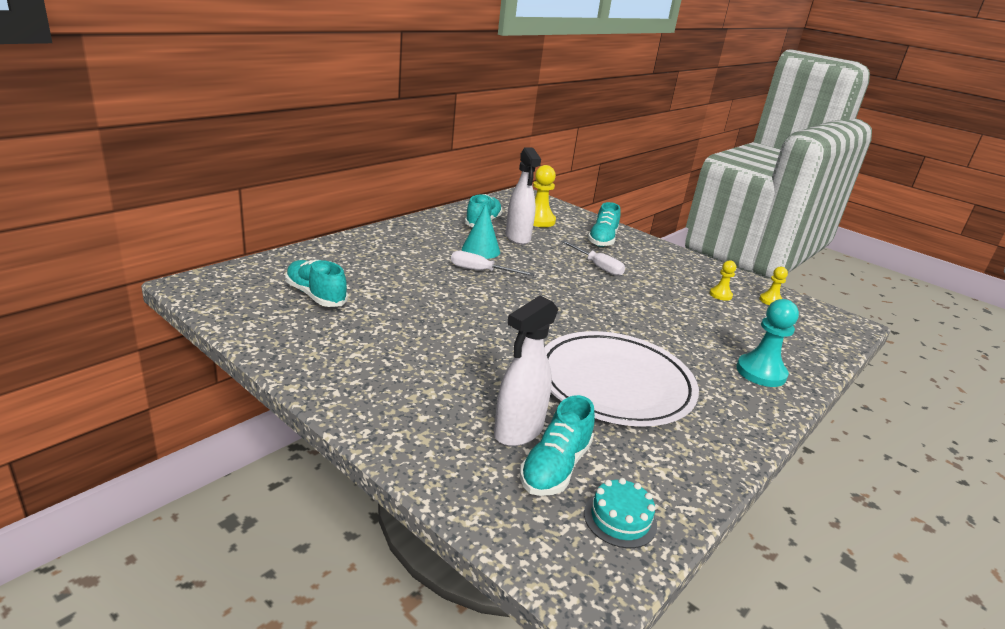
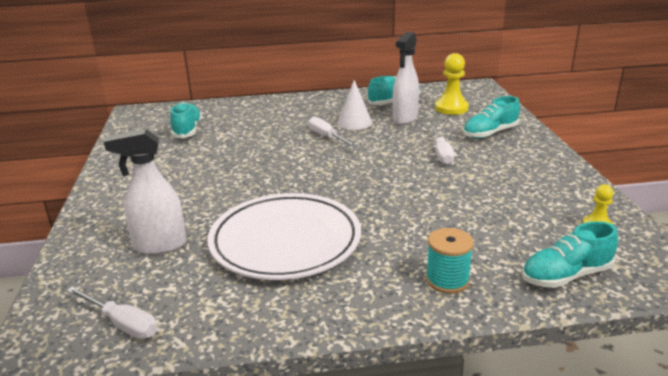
camera: 45 degrees right, 0 degrees up
turquoise cone [462,204,500,259] -> white cone [337,80,372,130]
turquoise shoe [520,395,595,496] -> turquoise shoe moved to [522,221,618,288]
turquoise cake [584,478,657,548] -> white screwdriver [67,287,157,339]
yellow pawn [710,260,736,301] -> none
turquoise pawn [736,299,799,387] -> turquoise spool [426,228,474,294]

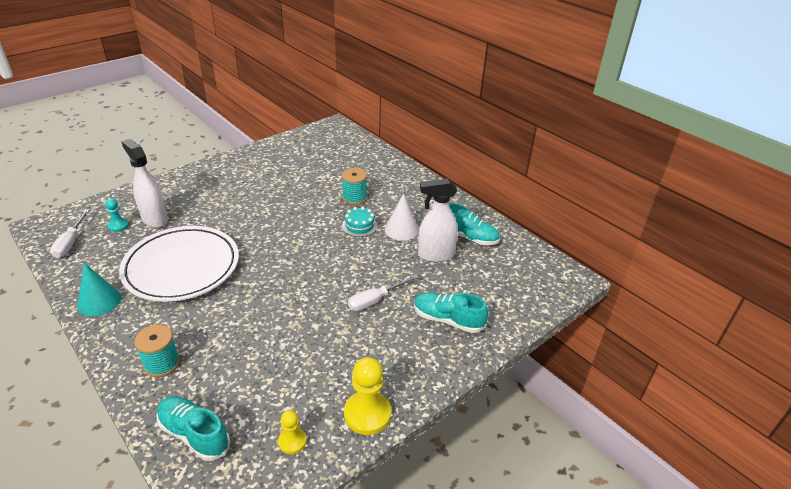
camera: 55 degrees right, 10 degrees up
turquoise shoe [170,102,202,138] -> none
white screwdriver [308,117,357,147] -> turquoise cake [342,207,378,237]
yellow pawn [435,53,469,115] -> yellow pawn moved to [344,357,391,435]
none -> turquoise cone [77,263,121,316]
none -> turquoise pawn [105,198,129,232]
none -> turquoise spool [342,168,367,205]

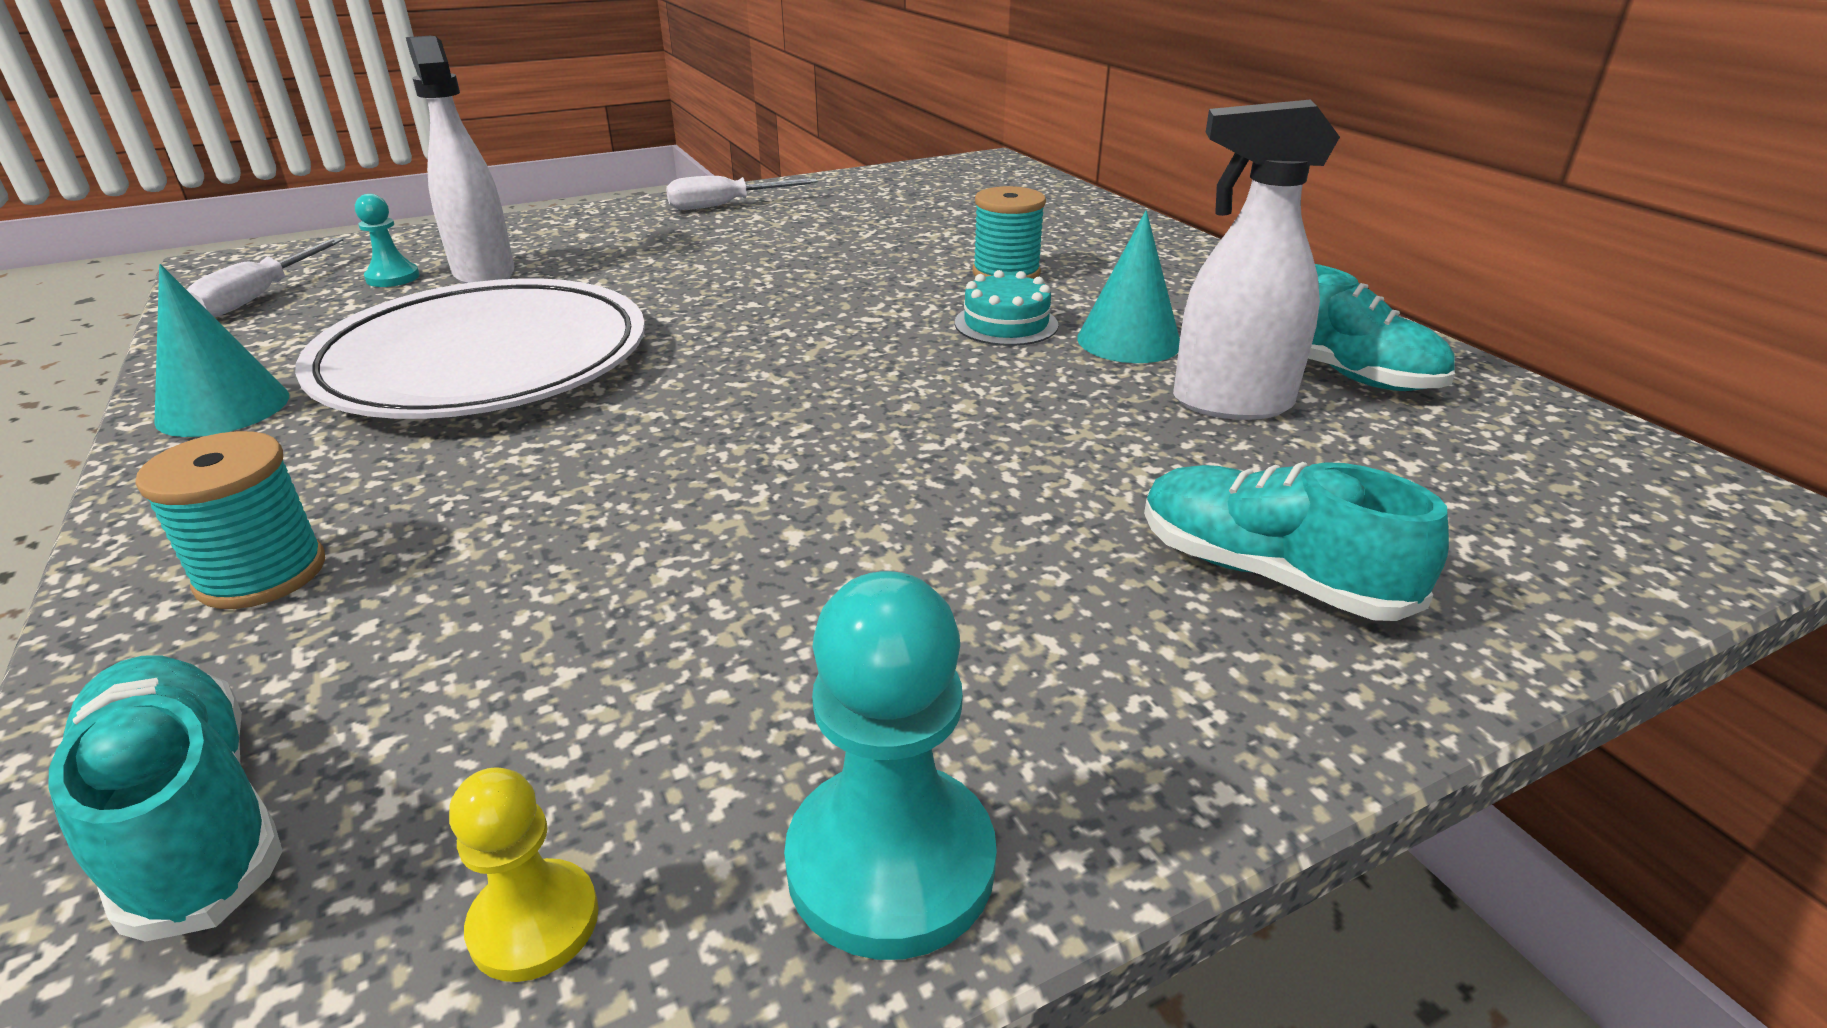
camera: 15 degrees right, 5 degrees down
yellow pawn [344,357,391,435] -> turquoise pawn [784,571,997,960]
white screwdriver [348,275,419,311] -> white screwdriver moved to [666,176,818,210]
white cone [385,194,419,241] -> turquoise cone [1077,210,1180,363]

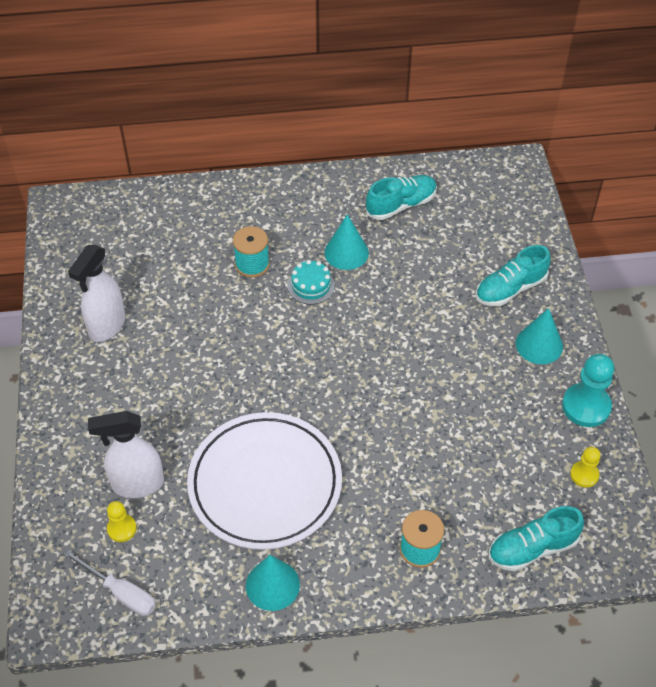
camera: 70 degrees left, 20 degrees up
turquoise pawn [355,194,420,287] -> yellow pawn [107,501,137,542]
white screwdriver [666,176,818,210] -> none
white spray bottle [1173,100,1340,420] -> white spray bottle moved to [68,245,125,342]
none -> turquoise cone [516,308,563,364]

